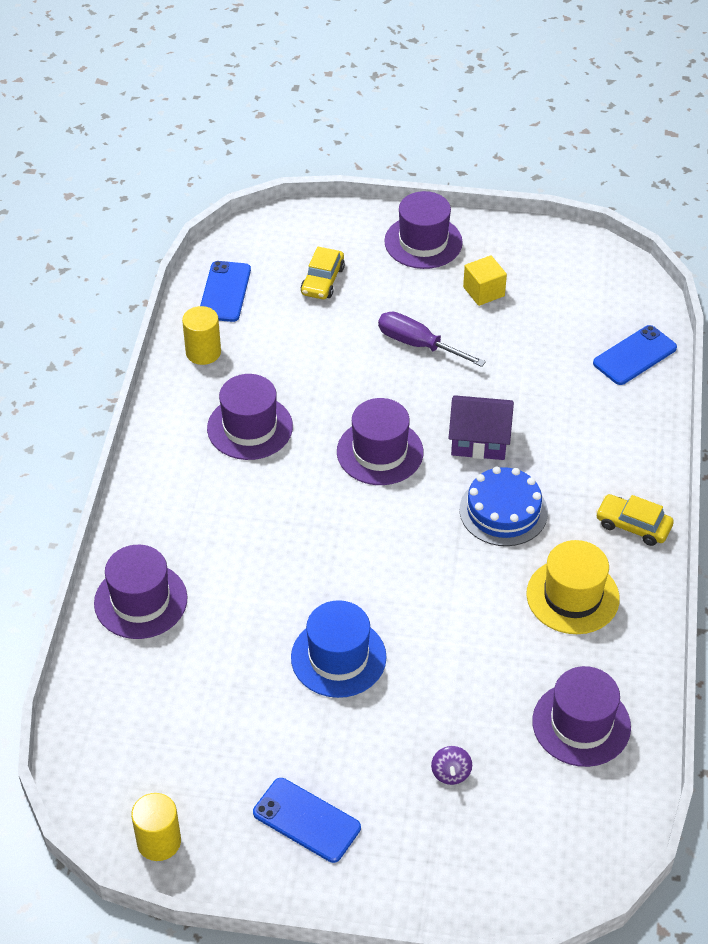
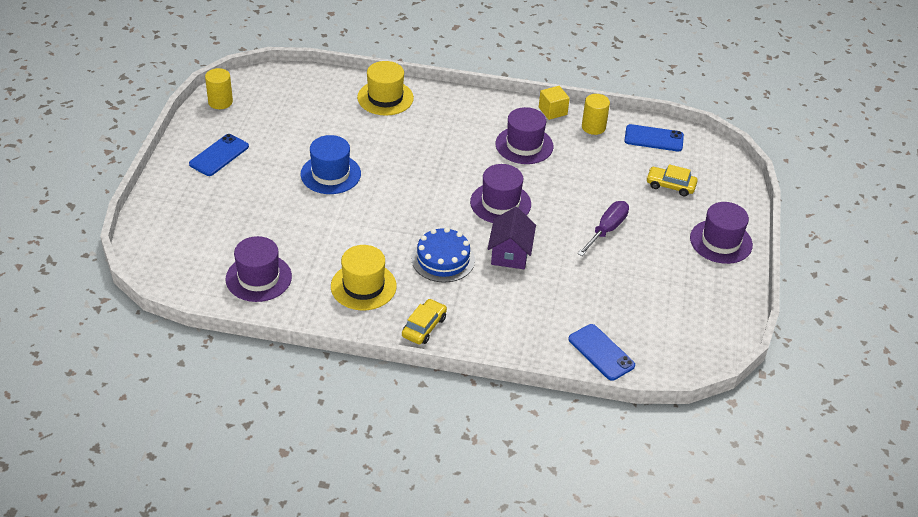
camera: 90 degrees right, 5 degrees down
purple hat [94,545,187,639] -> yellow hat [357,61,414,116]
purple spinning top [431,746,472,785] -> none
yellow cube [463,255,507,306] -> yellow cube moved to [539,86,570,120]

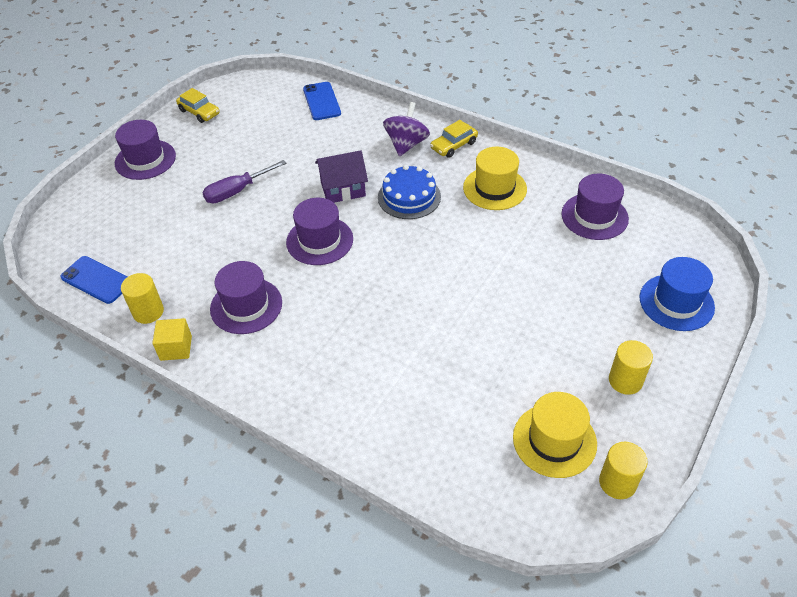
camera: 155 degrees left, 5 degrees up
blue phone [189,134,249,176] -> yellow cylinder [609,340,653,395]
blue hat [301,135,361,194] -> blue hat moved to [639,257,715,331]
yellow hat [357,61,414,116] -> yellow hat moved to [513,392,597,478]
purple house [488,207,536,269] -> purple house turned 45 degrees clockwise [315,150,368,203]
yellow car [646,164,698,196] -> yellow car moved to [176,88,220,123]
none -> purple spinning top [383,102,430,156]

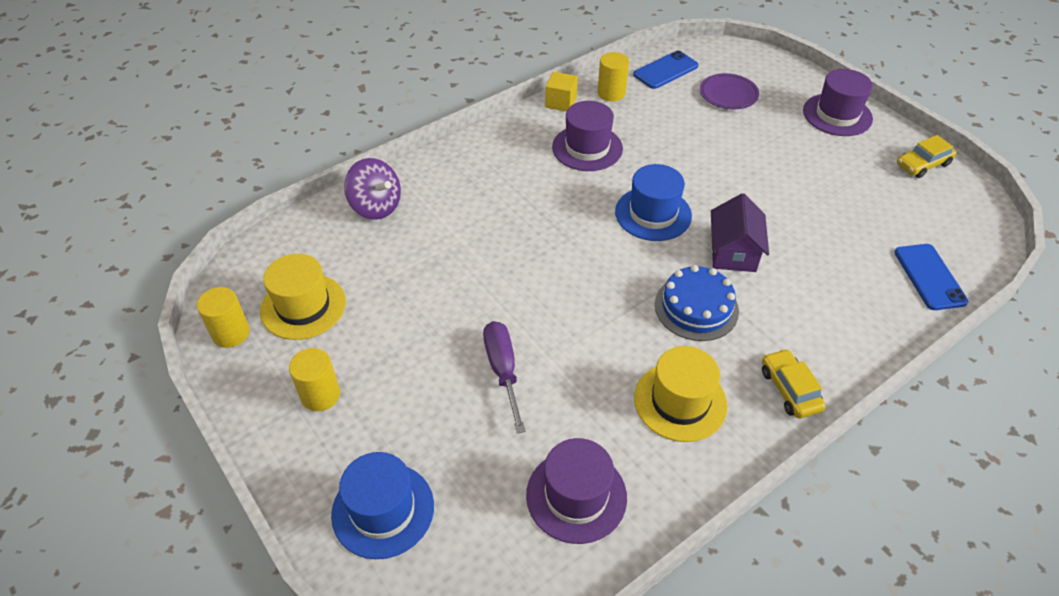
camera: 110 degrees right, 0 degrees up
purple screwdriver [202,160,287,203] -> purple screwdriver moved to [483,321,526,433]
purple hat [286,198,353,265] -> blue hat [615,164,692,241]
blue phone [303,82,341,120] -> blue phone turned 75 degrees clockwise [894,244,968,310]
purple spinning top [383,102,430,156] -> purple spinning top moved to [344,158,401,219]
none -> purple plate [700,73,759,109]

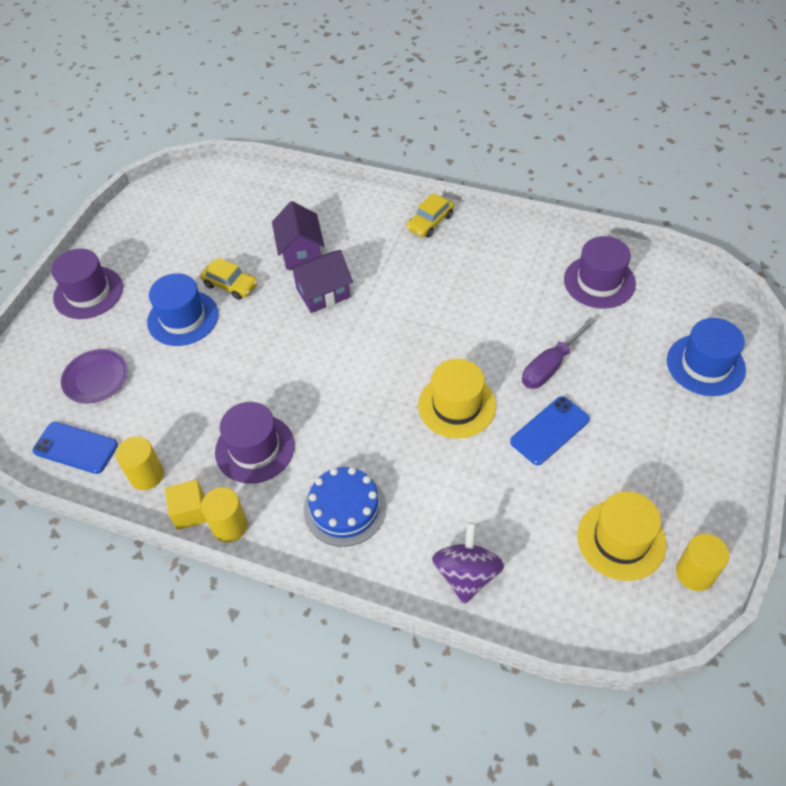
camera: 120 degrees left, 5 degrees up
yellow cylinder [289,348,340,411] -> yellow cylinder moved to [201,487,248,542]
blue hat [615,164,692,241] -> blue hat moved to [147,273,219,346]
yellow hat [634,346,728,442] -> yellow hat moved to [418,359,496,439]
blue cake [655,265,739,341] -> blue cake moved to [304,467,386,547]
blue phone [894,244,968,310] -> blue phone moved to [510,396,590,465]
yellow car [897,135,957,178] -> yellow car moved to [200,258,258,300]
none -> purple house [272,201,324,270]

